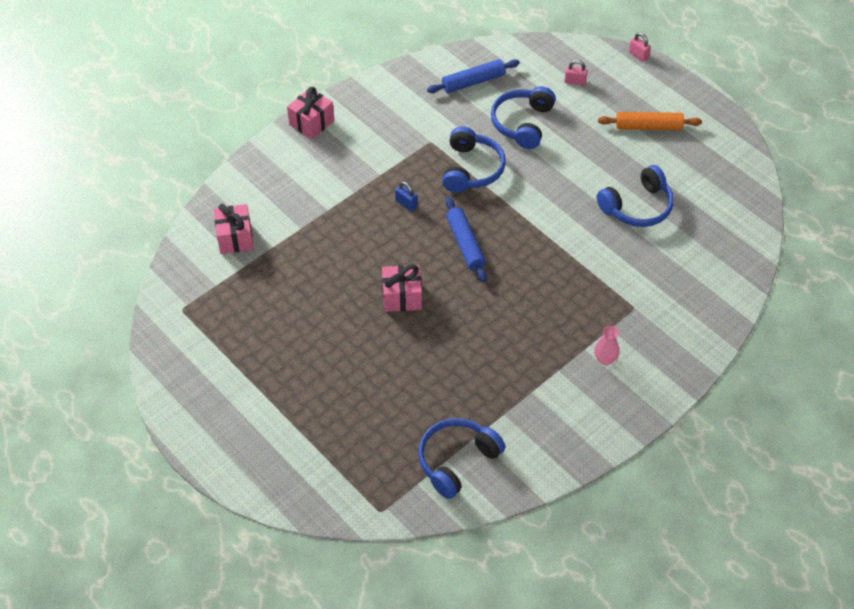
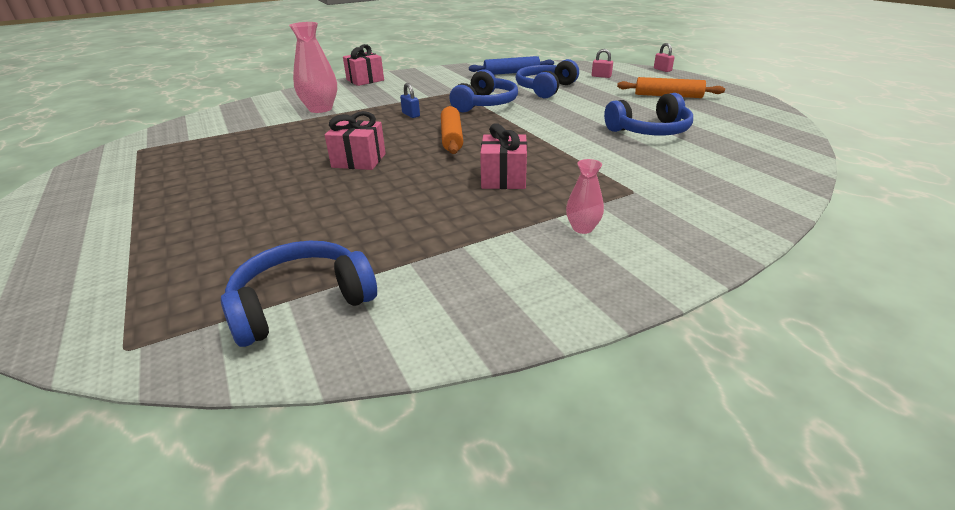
camera: 15 degrees right, 20 degrees down
pink gift [214,204,254,254] -> pink gift moved to [480,123,527,189]
blue rolling pin [445,197,487,282] -> orange rolling pin [441,106,463,154]
none -> pink vase [289,22,337,113]

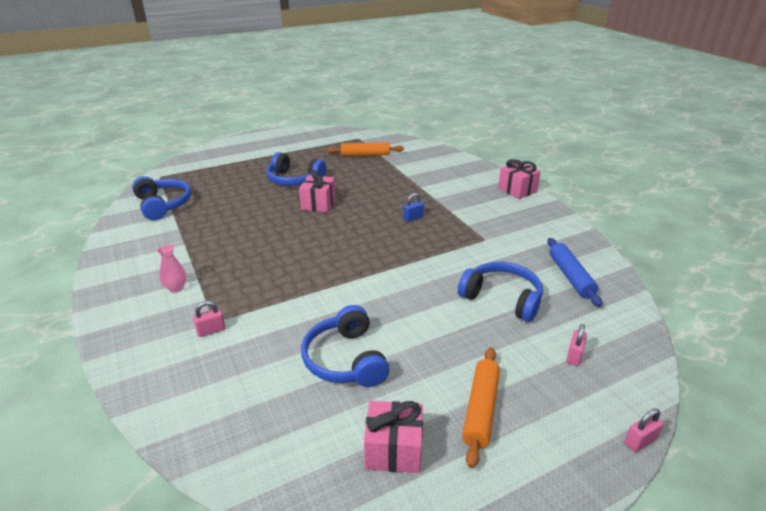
camera: 90 degrees right, 0 degrees up
pink vase [289,22,337,113] -> none
orange rolling pin [441,106,463,154] -> orange rolling pin moved to [327,142,404,156]
blue headphones [449,69,518,112] -> blue headphones moved to [267,152,326,186]
pink gift [480,123,527,189] -> pink gift moved to [364,401,423,473]
none -> pink padlock [193,301,225,337]

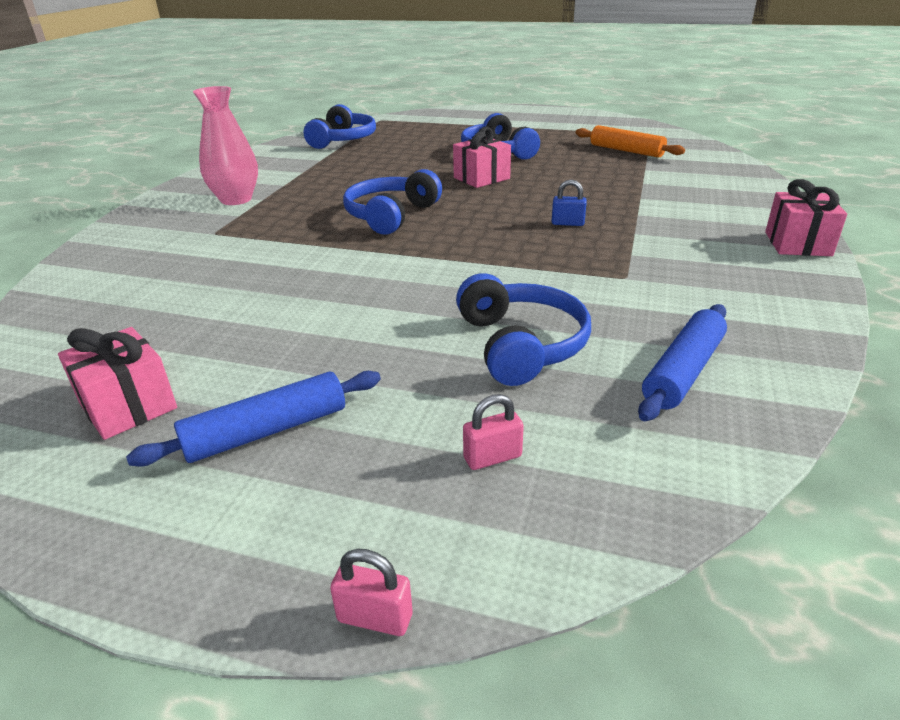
camera: 45 degrees right, 0 degrees up
pink vase [157,245,186,293] -> pink vase [193,86,258,205], size x1.87
pink padlock [193,301,225,337] -> none
blue headphones [301,305,390,387] -> blue headphones moved to [343,169,442,235]
orange rolling pin [462,347,500,468] -> blue rolling pin [126,371,381,467]

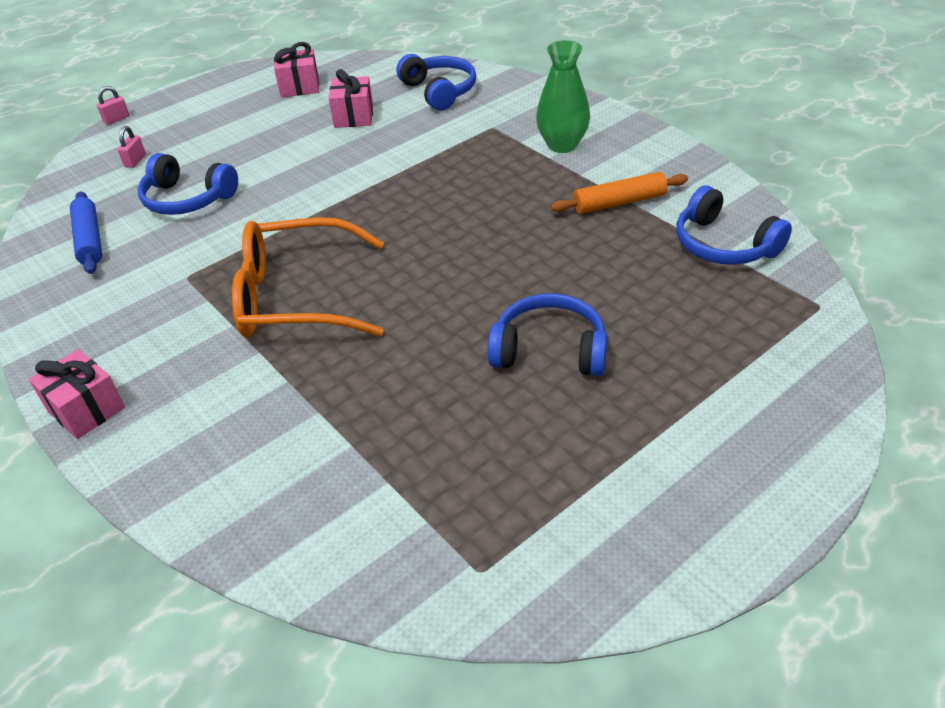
camera: 125 degrees right, 10 degrees up
blue rolling pin [126,371,381,467] -> none
pink vase [193,86,258,205] -> green vase [536,40,590,153]
blue headphones [343,169,442,235] -> blue headphones moved to [397,54,476,111]
pink gift [453,127,511,188] -> pink gift moved to [328,69,373,128]
blue padlock [552,180,587,226] -> orange glasses [232,217,384,337]
orange rolling pin [576,125,685,158] -> orange rolling pin moved to [550,172,688,214]

